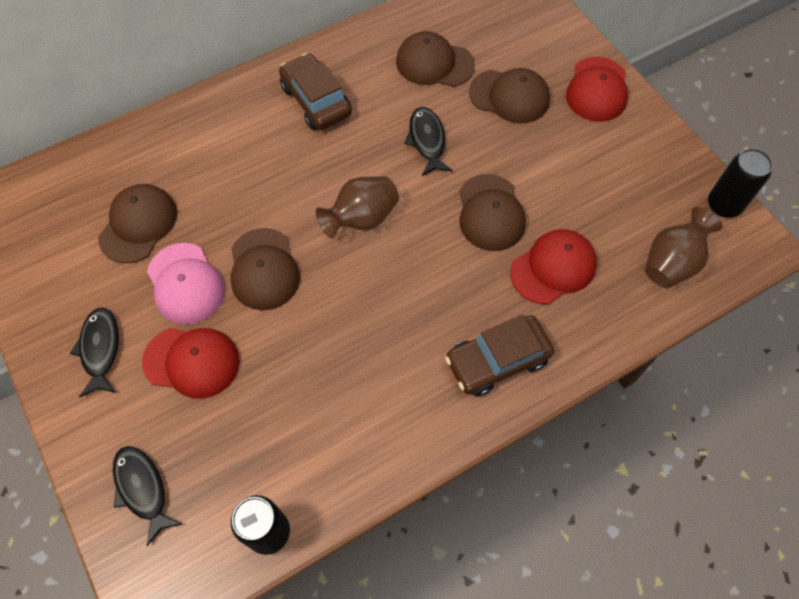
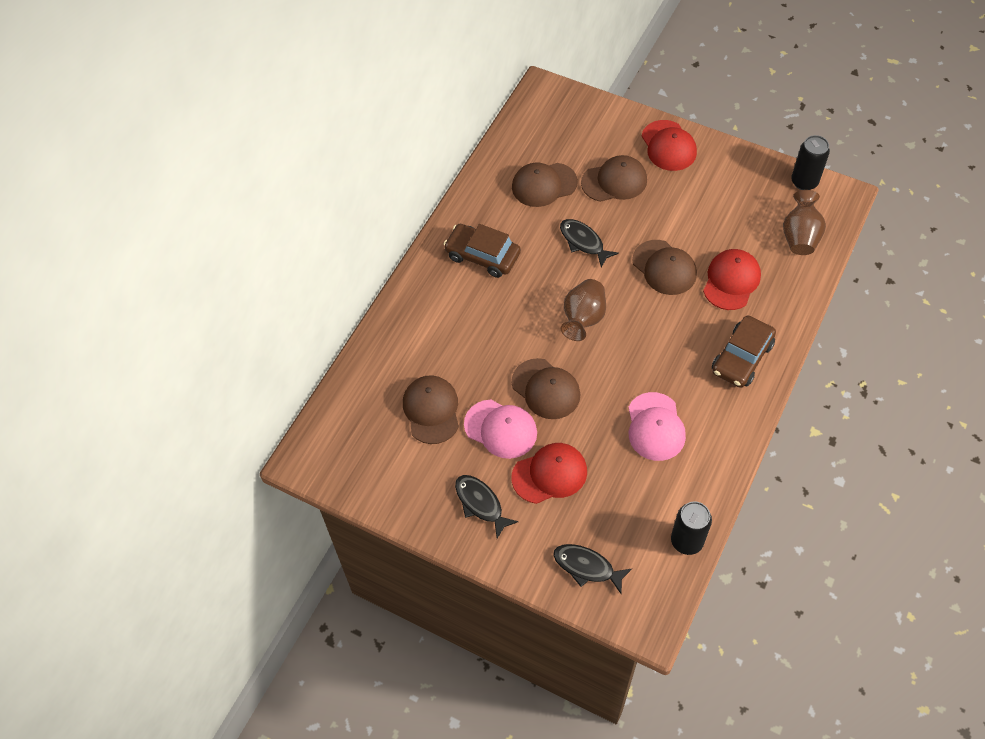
camera: 30 degrees left, 5 degrees down
none -> pink cap [628,392,686,461]

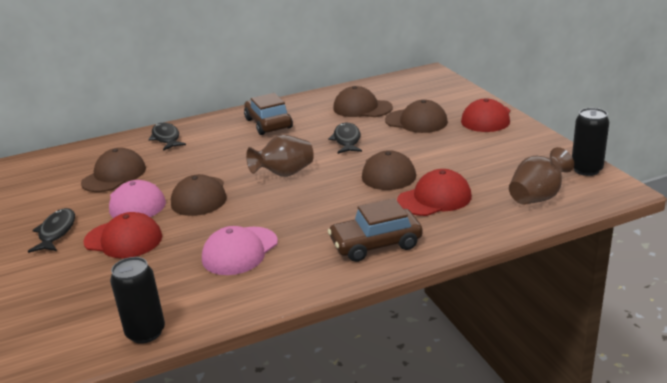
camera: 40 degrees right, 30 degrees down
black fish [553,544,632,594] -> black fish moved to [148,122,186,151]

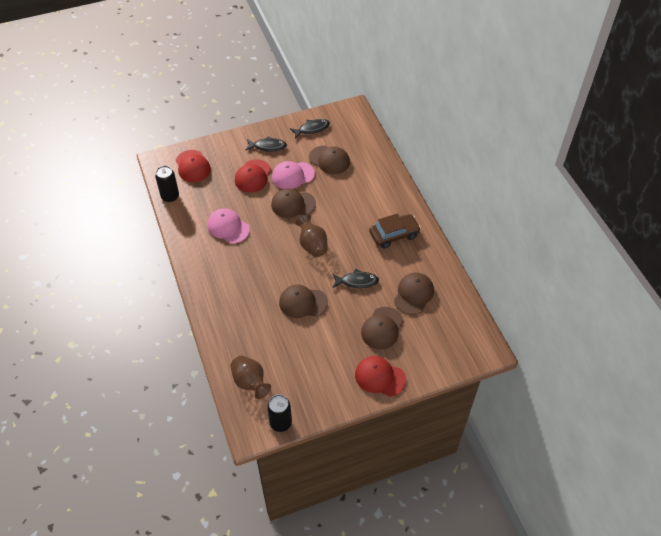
camera: 90 degrees right, 25 degrees up
black fish [148,122,186,151] -> black fish moved to [290,119,330,139]
brown car [328,198,423,262] -> none
red cap [397,169,472,216] -> red cap moved to [176,150,211,182]

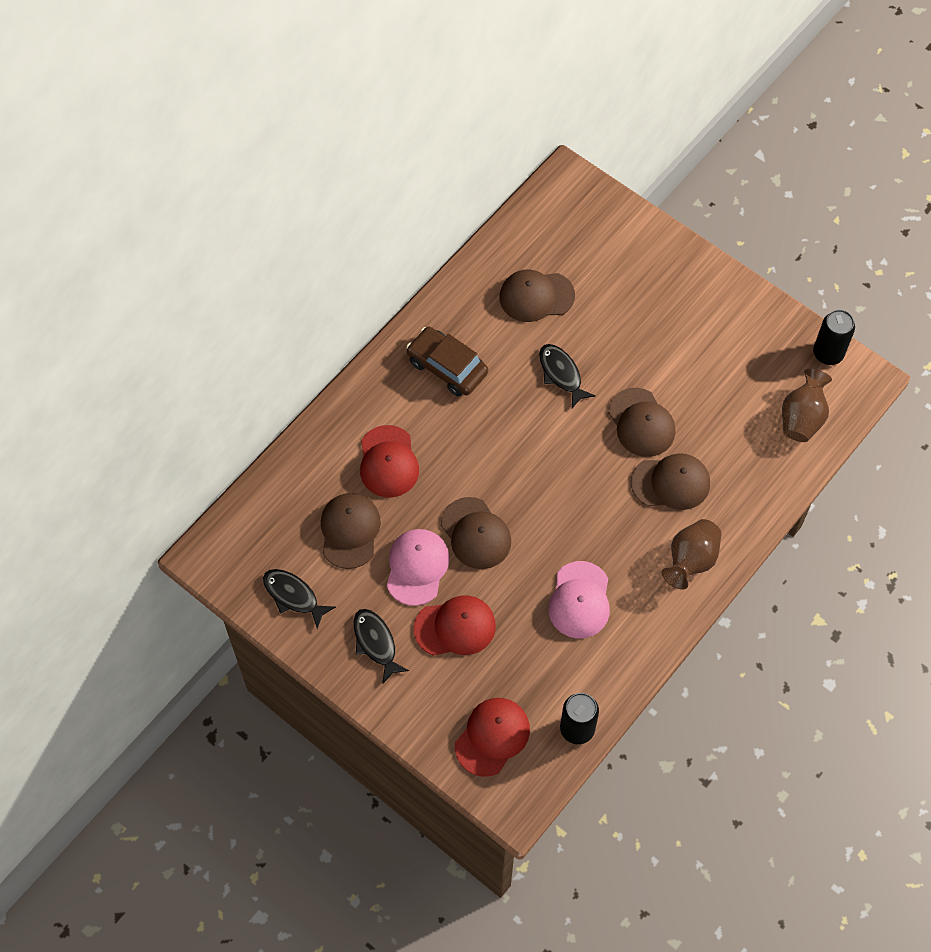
camera: 120 degrees left, 10 degrees up
pink cap [272,161,315,189] -> pink cap turned 120 degrees counterclockwise [387,529,450,606]
brown vase [296,215,328,257] -> brown vase moved to [662,519,722,590]
red cap [355,356,406,397] -> red cap moved to [360,425,419,497]
brown cap [361,307,404,349] -> brown cap moved to [631,453,710,510]

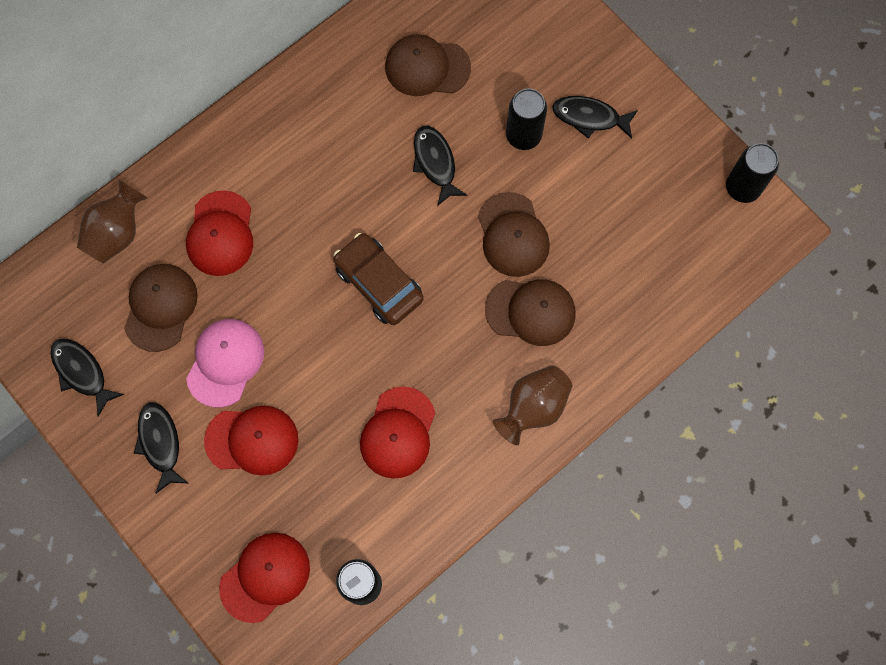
camera: 10 degrees right, 10 degrees up
brown car [406,327,488,397] -> brown car moved to [333,233,424,325]
brown cap [441,497,511,569] -> none
pink cap [548,561,610,638] -> red cap [360,386,435,479]
brown vase [782,369,832,442] -> brown vase moved to [77,180,147,263]
none -> black can [506,88,547,150]
none -> black fish [552,96,638,139]

